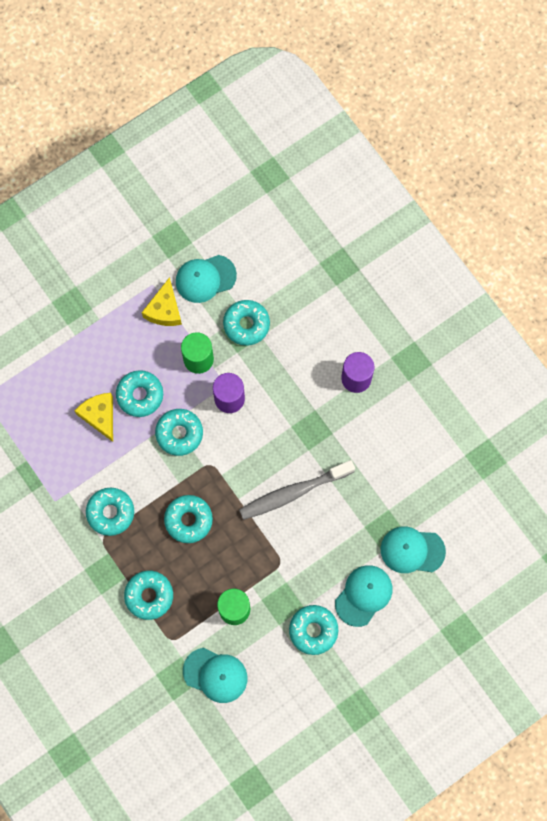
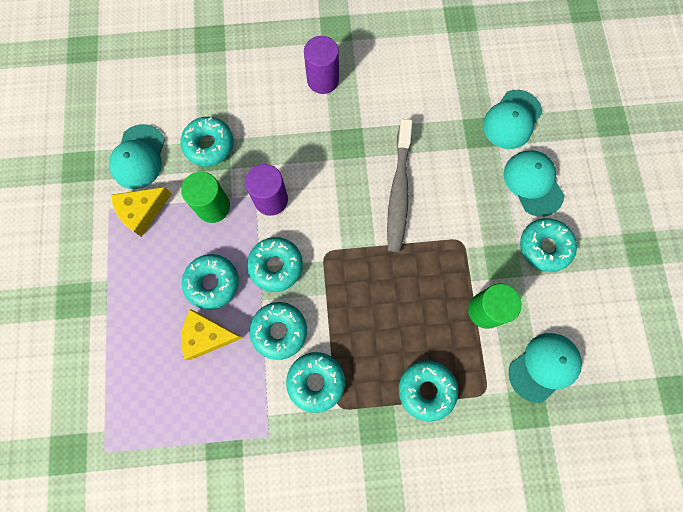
camera: 60 degrees left, 0 degrees up
yellow cheese [142,277,182,326] -> yellow cheese turned 105 degrees clockwise [111,187,171,237]
turquoise donut [164,495,213,543] -> turquoise donut moved to [250,302,307,360]

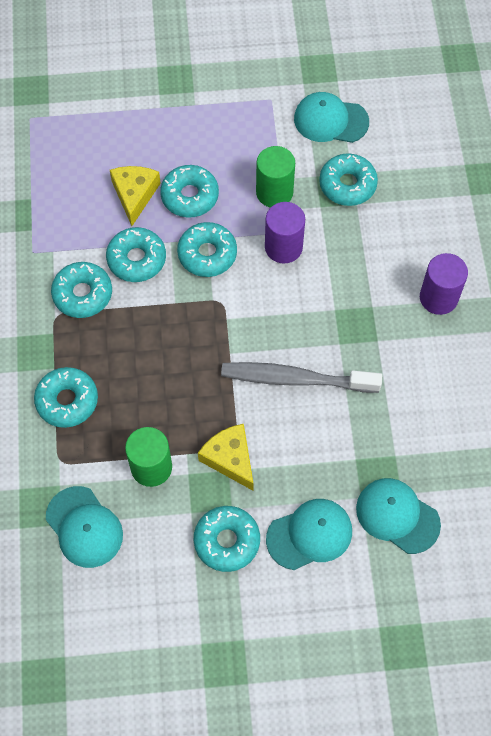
camera: 90 degrees right, 10 degrees down
yellow cheese [111,187,171,237] -> yellow cheese moved to [198,424,254,491]

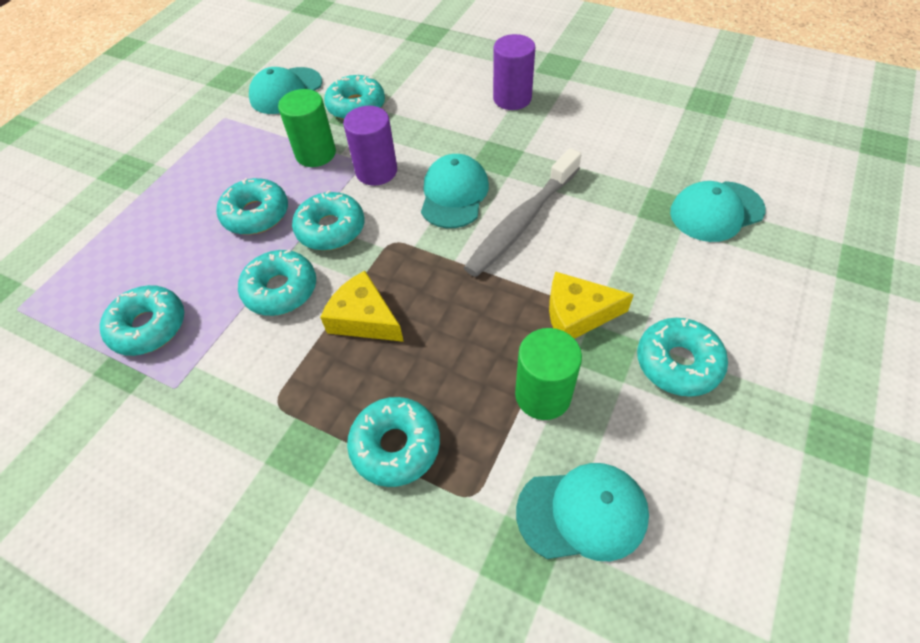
camera: 55 degrees left, 10 degrees down
turquoise donut [51,262,112,318] -> turquoise donut moved to [100,285,184,356]
yellow cheese [110,166,161,226] -> yellow cheese moved to [320,271,404,342]
turquoise cap [266,499,352,570] -> turquoise cap moved to [421,154,489,228]

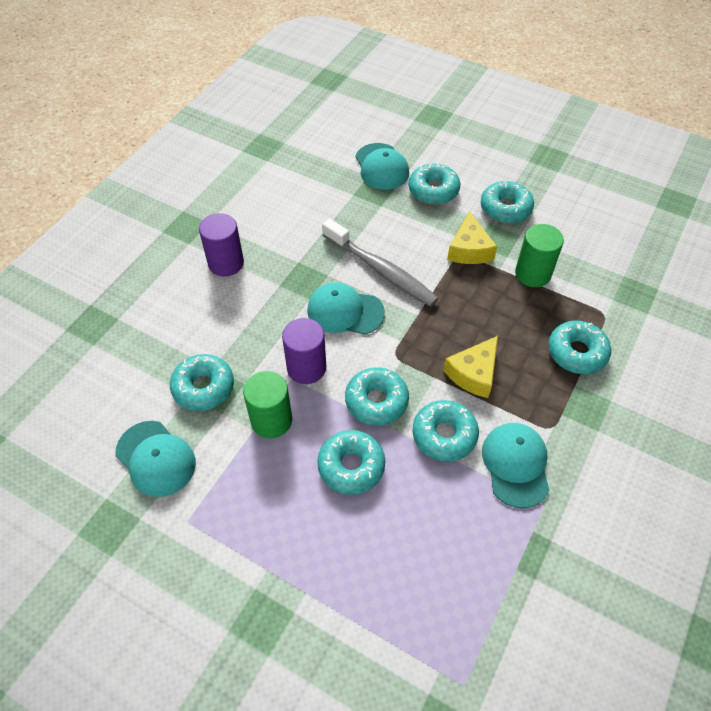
camera: 90 degrees left, 0 degrees up
turquoise donut [100,285,184,356] -> turquoise donut moved to [409,163,460,205]
turquoise cap [516,463,649,561] -> turquoise cap moved to [482,423,550,508]

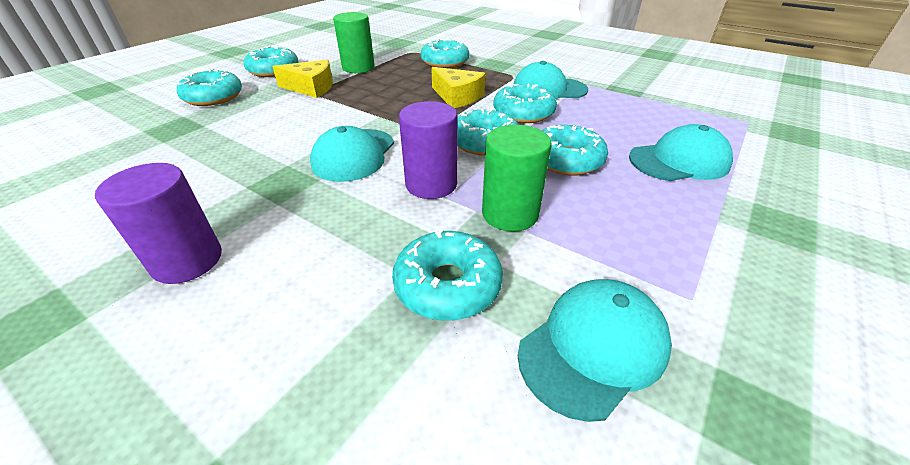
camera: 85 degrees left, 15 degrees down
grey toothbrush [322,219,438,307] -> none
turquoise cap [355,143,409,190] -> turquoise cap moved to [629,124,733,181]

